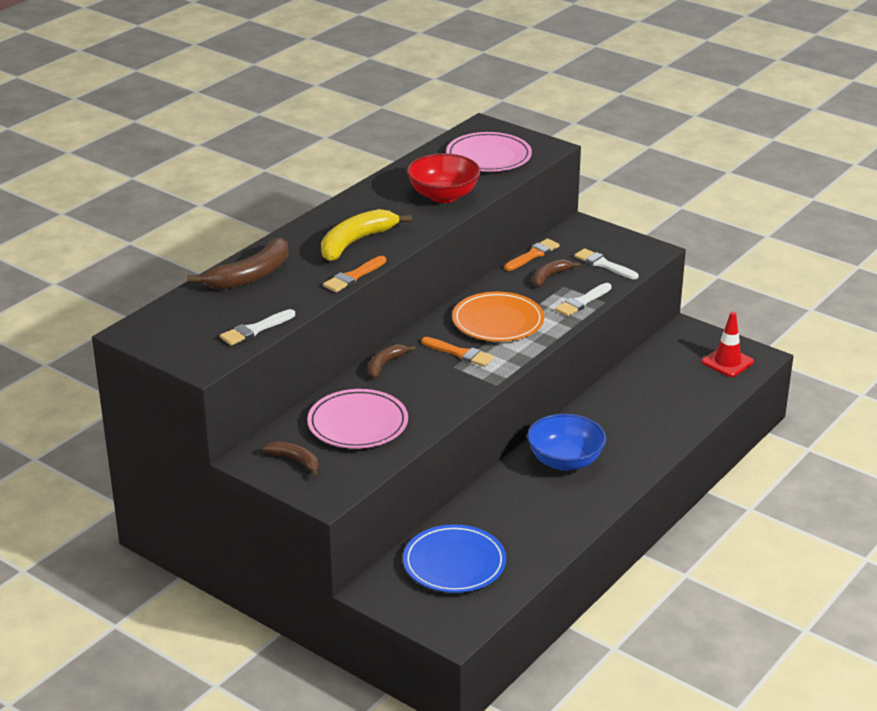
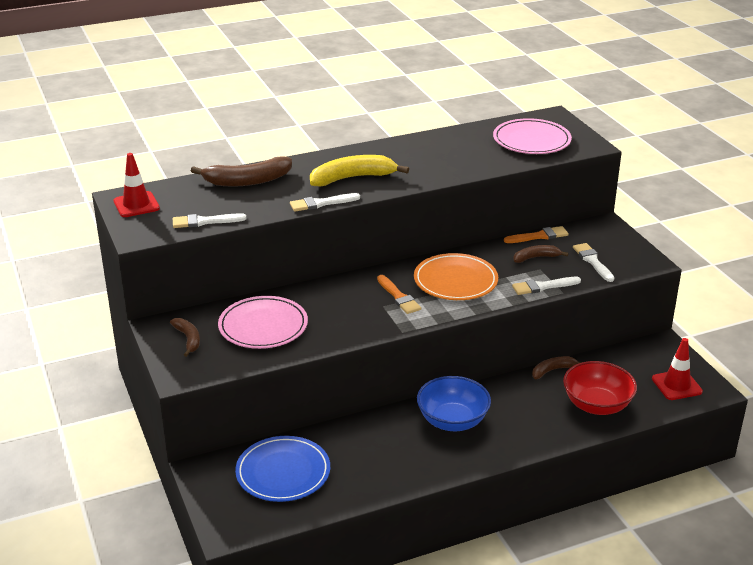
camera: 30 degrees right, 0 degrees up
orange brush [323,256,386,292] -> white brush [290,193,360,212]
brown banana [368,344,415,378] -> brown banana moved to [532,356,582,379]
red bowl [407,153,481,203] -> red bowl moved to [563,361,637,415]
none -> red traffic cone [113,153,160,217]

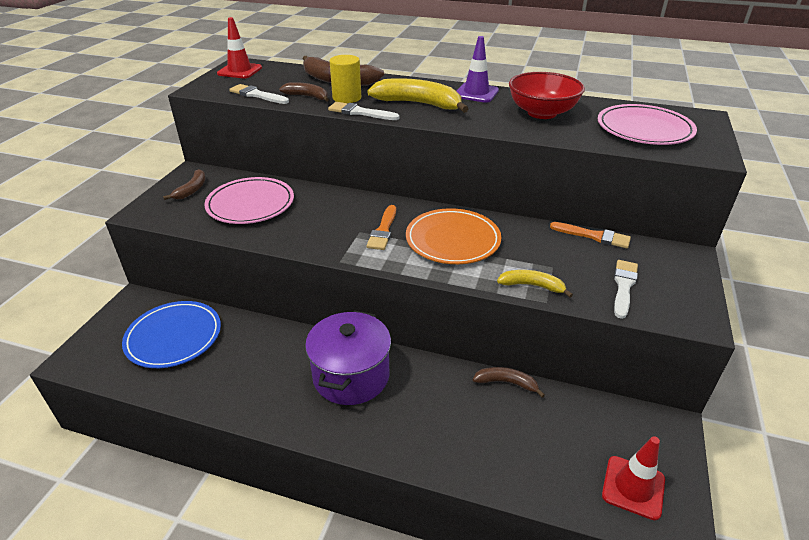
camera: 40 degrees right, 5 degrees up
blue bowl [417,376,491,431] -> purple pot [305,310,391,405]
white brush [512,277,581,295] -> yellow banana [497,270,573,298]
brown banana [513,245,568,263] -> brown banana moved to [279,82,329,102]
red bowl [563,361,637,415] -> red bowl moved to [509,72,585,119]
none -> yellow cylinder [330,55,361,103]
none -> purple traffic cone [457,36,499,103]

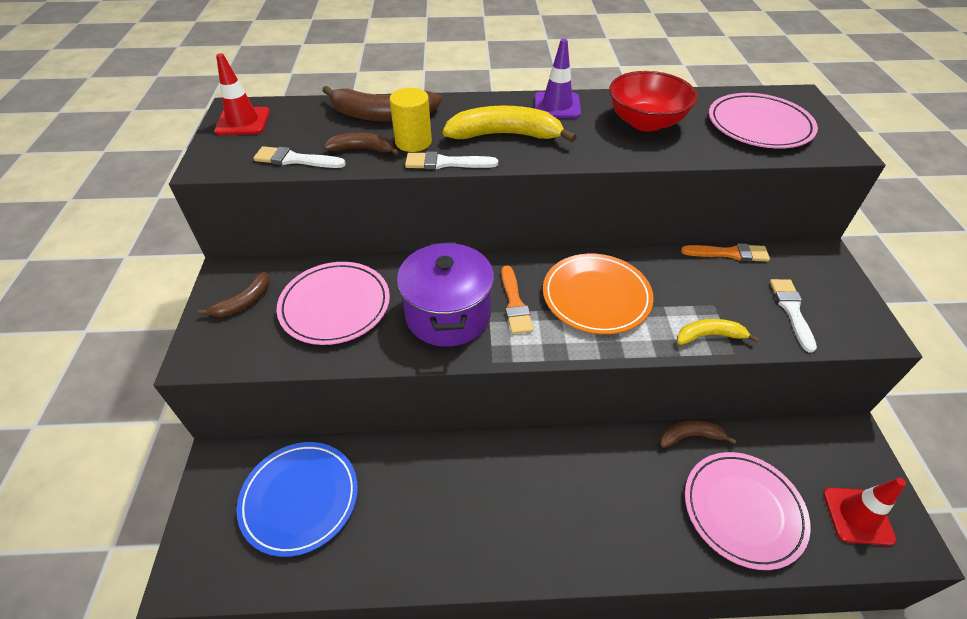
camera: 20 degrees left, 10 degrees up
brown banana [163,169,205,200] -> brown banana turned 45 degrees clockwise [198,272,270,317]
purple pot [305,310,391,405] -> purple pot moved to [397,242,494,347]
none -> pink plate [685,452,811,570]

